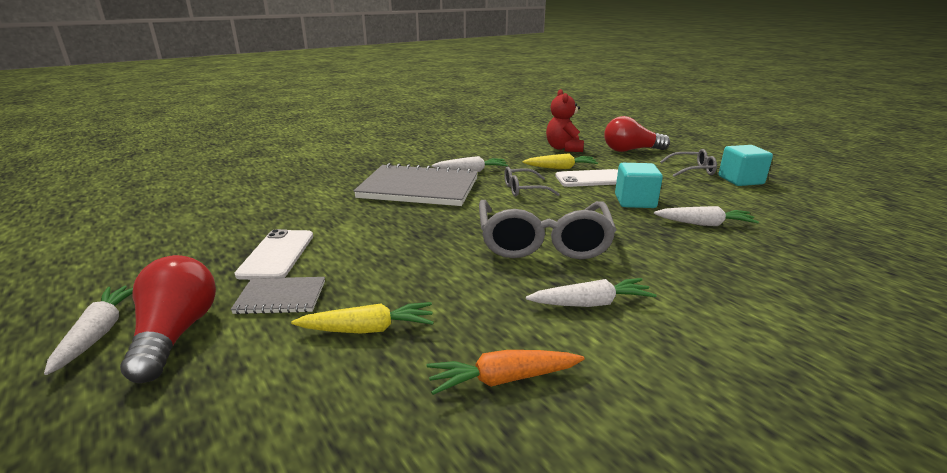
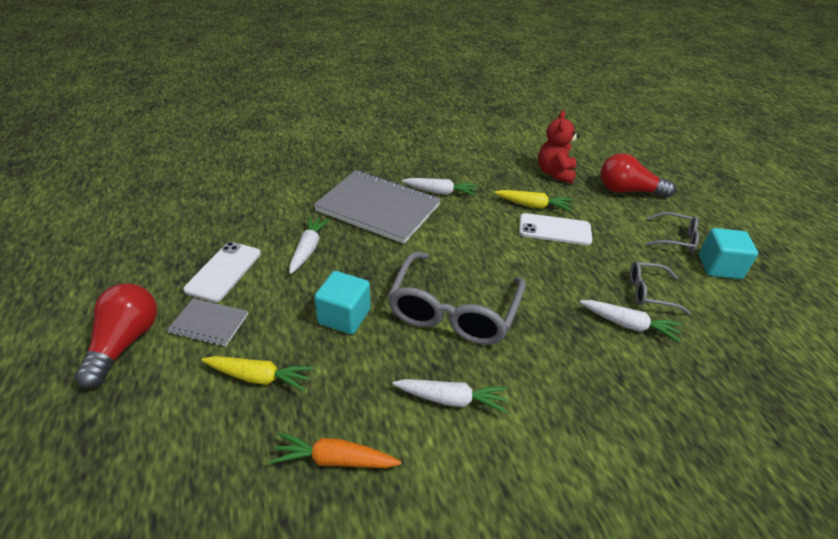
camera: 15 degrees right, 15 degrees up
white carrot [44,286,133,375] -> white carrot moved to [289,216,330,274]
grey glasses [504,167,560,197] -> grey glasses moved to [630,261,691,315]
turquoise cube [615,163,663,208] -> turquoise cube moved to [314,271,370,334]

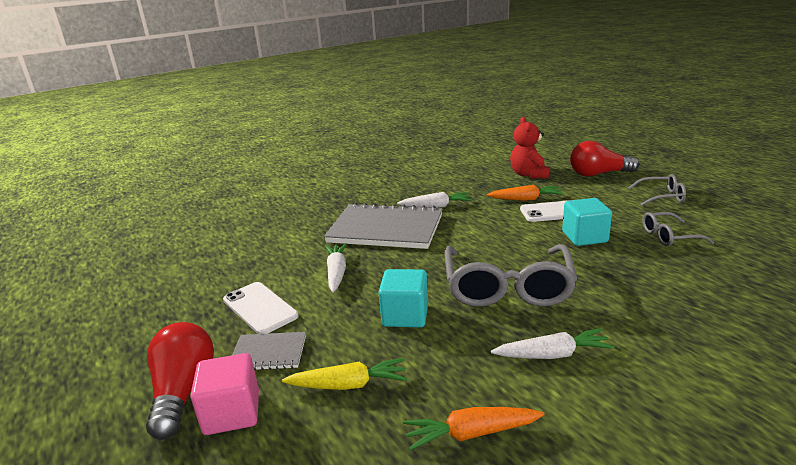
camera: 10 degrees left, 15 degrees down
white phone [183,242,261,302] -> white phone turned 45 degrees counterclockwise [223,282,298,334]
yellow carrot [494,190,572,211] -> orange carrot [487,185,563,201]
white carrot [580,300,682,343] -> none
turquoise cube [699,228,758,279] -> turquoise cube moved to [562,198,612,246]
none -> pink cube [190,353,259,435]

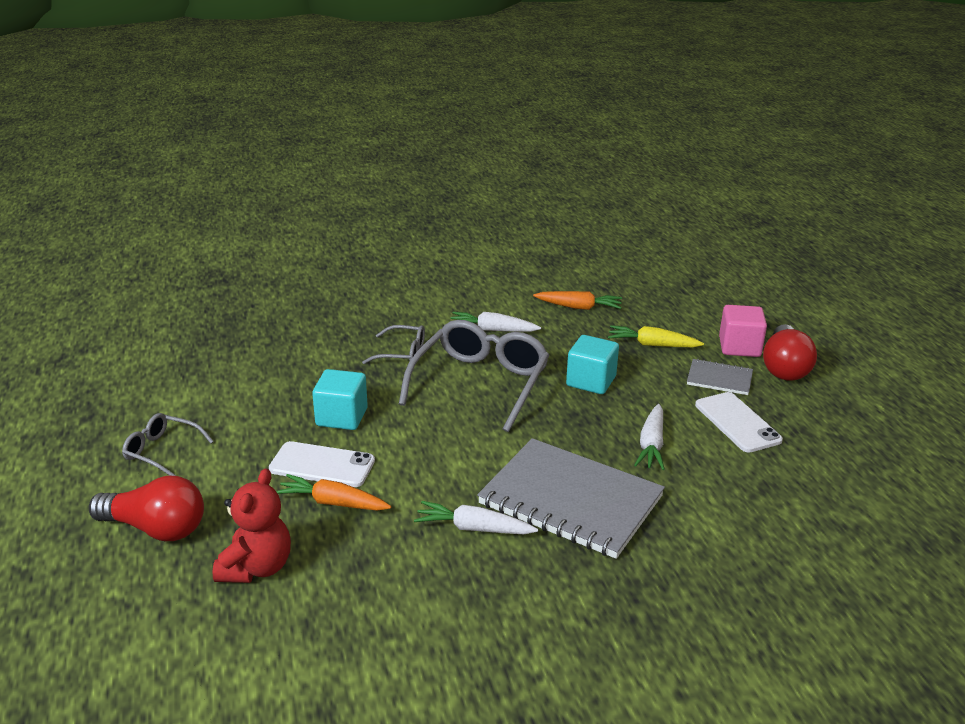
camera: 165 degrees left, 5 degrees up
grey glasses [642,212,714,246] -> grey glasses moved to [362,325,425,364]

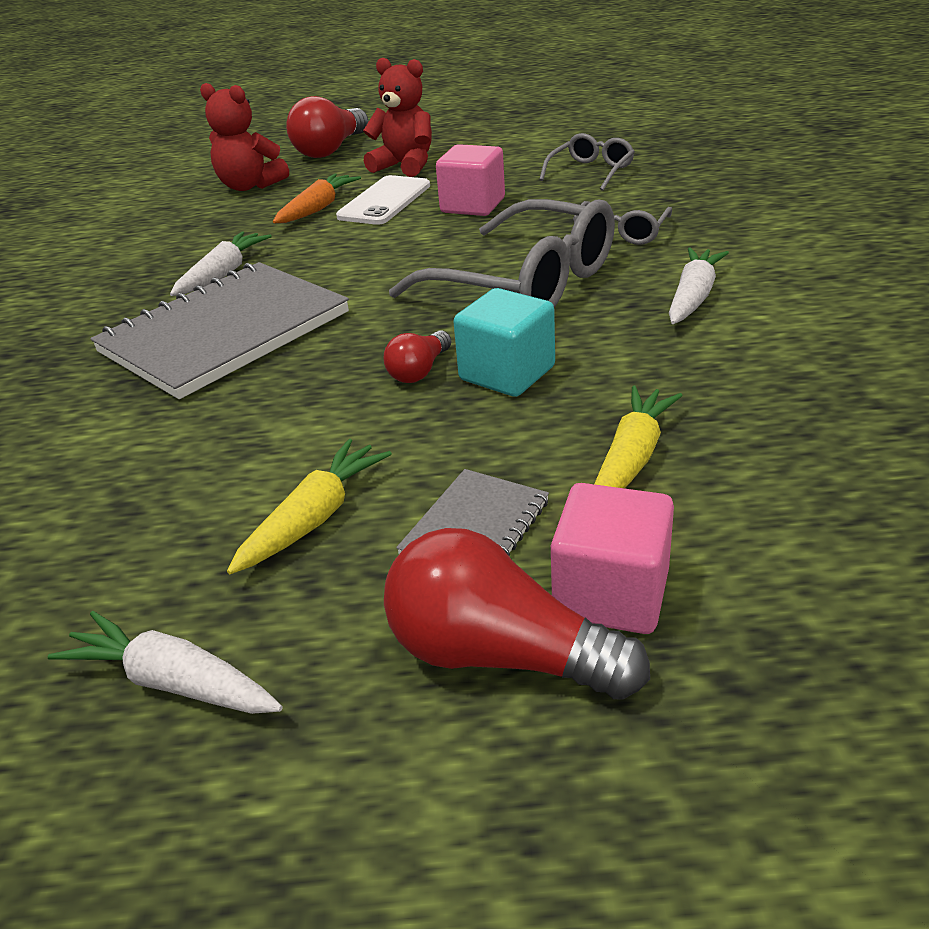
camera: 105 degrees right, 5 degrees up
grey glasses [122,413,214,476] -> grey glasses moved to [539,133,635,191]
turquoise cube [312,369,368,430] -> pink cube [436,144,505,216]
orange carrot [533,291,622,310] -> none
white carrot [634,404,665,470] -> white carrot moved to [47,611,283,714]
white phone [695,392,783,453] -> yellow carrot [227,439,392,574]
none -> red teddy bear [363,58,432,177]
none -> red light bulb [384,331,451,383]

